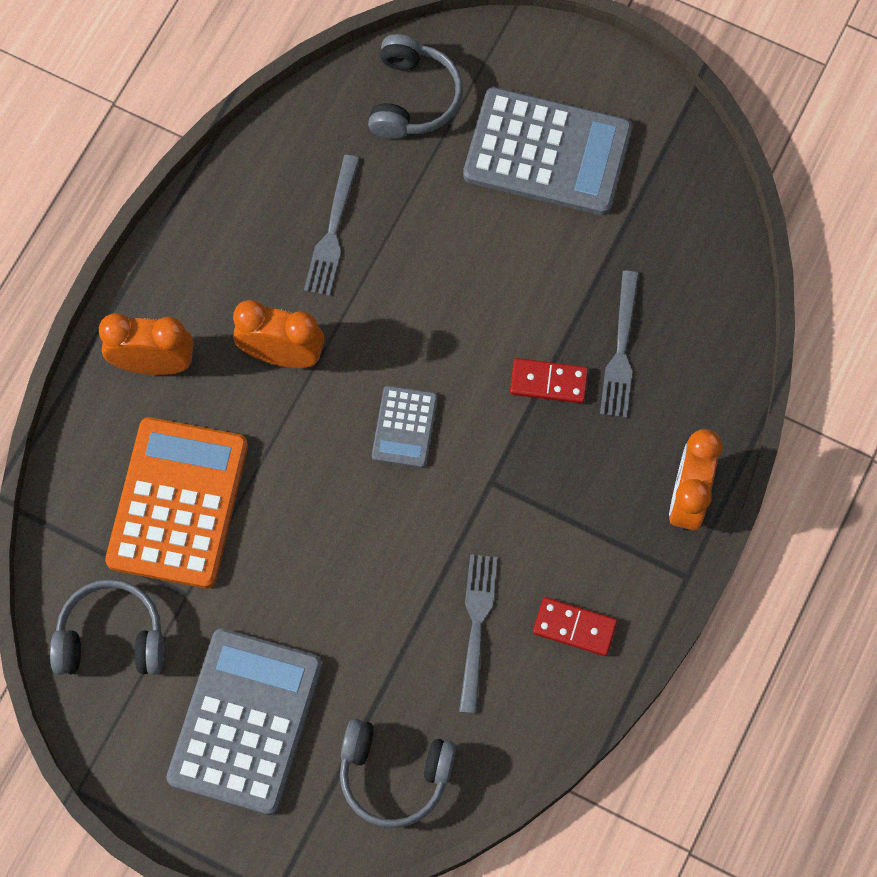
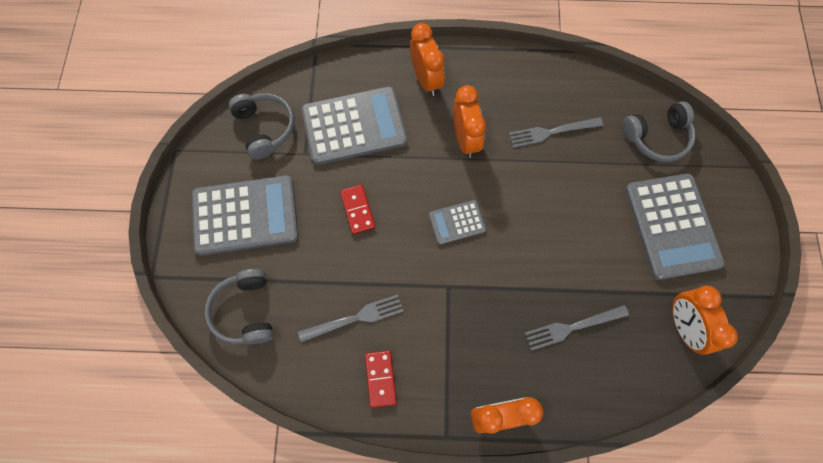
camera: 65 degrees right, 0 degrees up
orange calculator [105,417,248,588] -> grey calculator [302,86,407,165]
red domino [510,358,588,404] -> red domino moved to [340,184,375,234]
none -> orange clock [672,286,738,355]

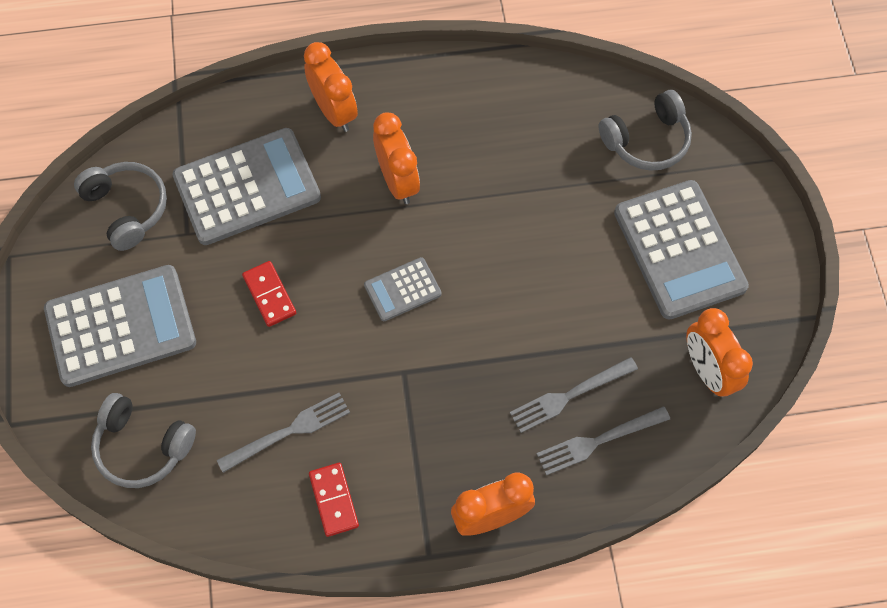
camera: 10 degrees left, 5 degrees down
grey headphones [205,269,273,344] -> grey headphones turned 45 degrees counterclockwise [91,393,196,488]
grey fork [509,117,603,148] -> grey fork moved to [537,406,670,475]

